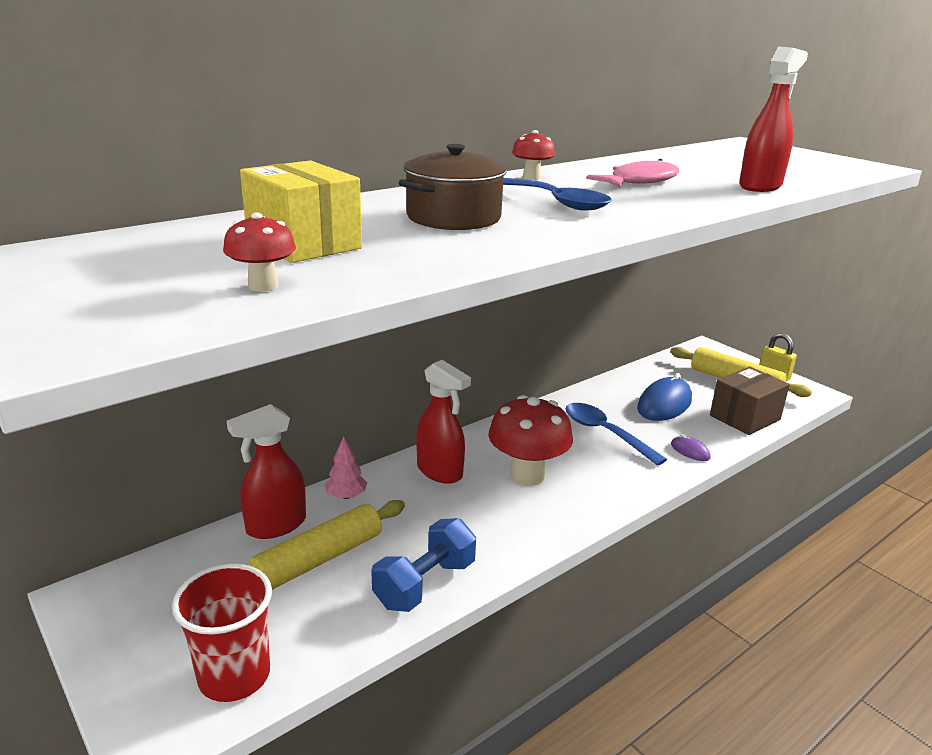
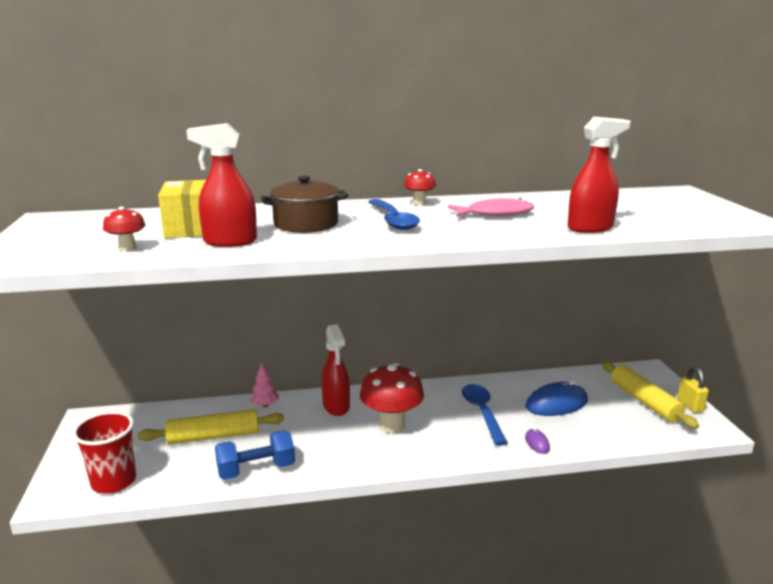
camera: 30 degrees right, 5 degrees down
red spray bottle [227,404,306,539] -> red spray bottle moved to [186,123,257,247]
brown box [710,367,790,435] -> none

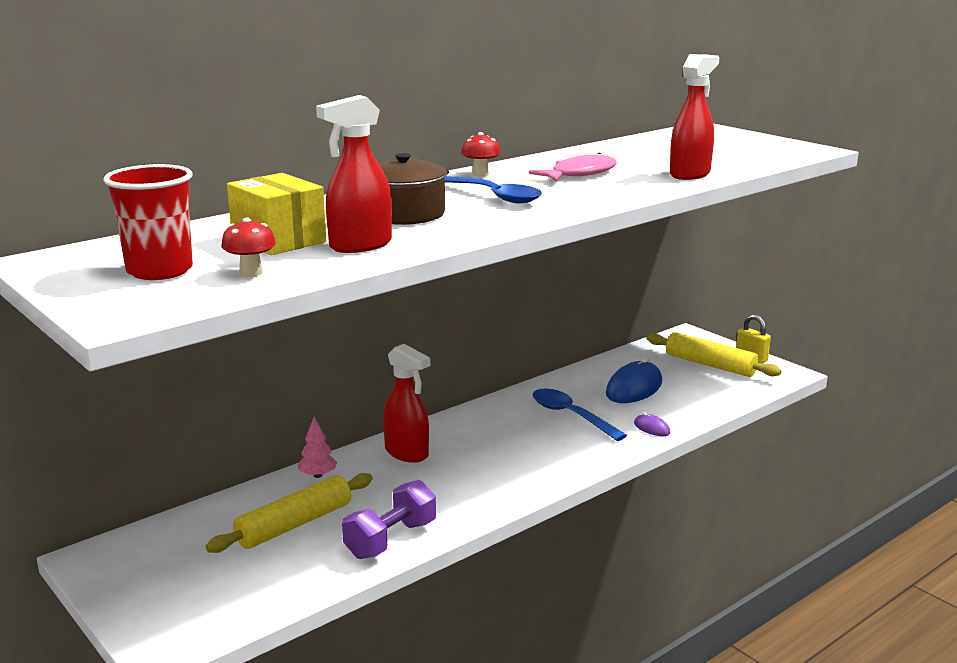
camera: 30 degrees left, 0 degrees up
red cup [73,411,136,494] -> red cup moved to [103,164,193,280]
blue dumbbell [215,430,295,480] -> purple dumbbell [342,480,436,559]
red mushroom [360,363,424,433] -> none

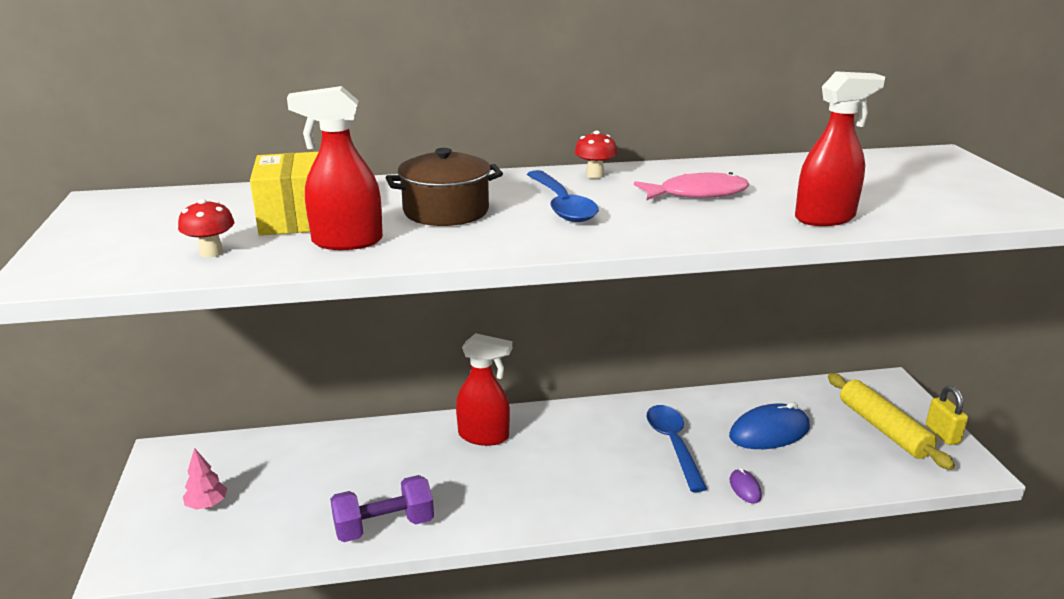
camera: 30 degrees right, 5 degrees up
red cup [103,164,193,280] -> none
yellow rolling pin [205,473,373,553] -> none
pink tree [297,417,337,478] -> pink tree moved to [183,448,227,510]
red spray bottle [383,344,430,463] -> red spray bottle turned 60 degrees counterclockwise [456,333,512,446]

